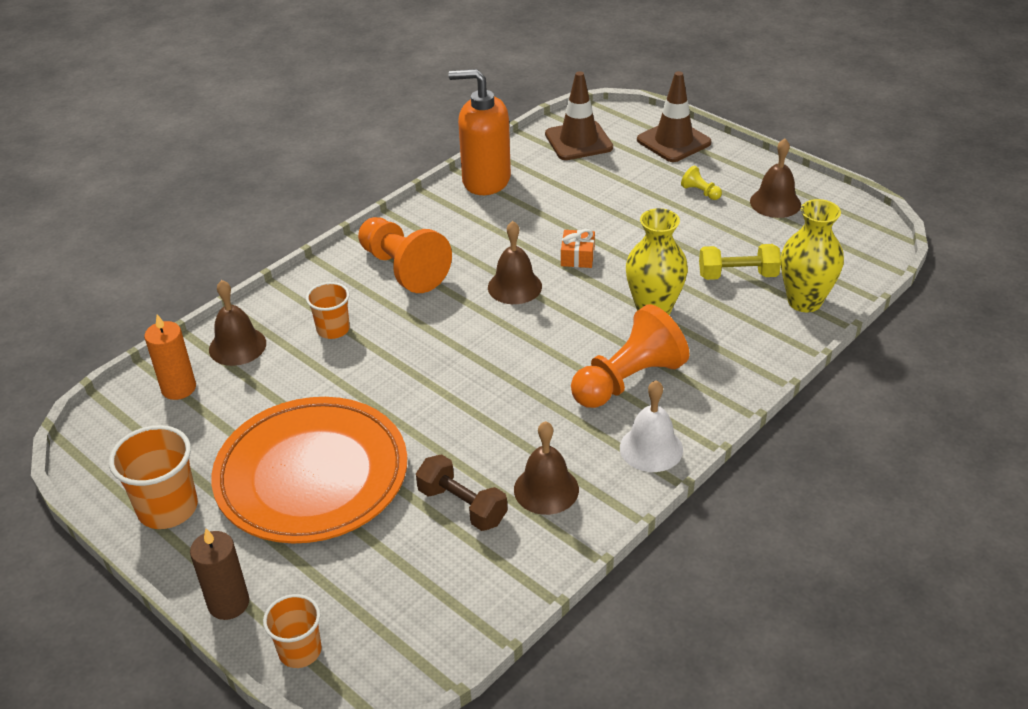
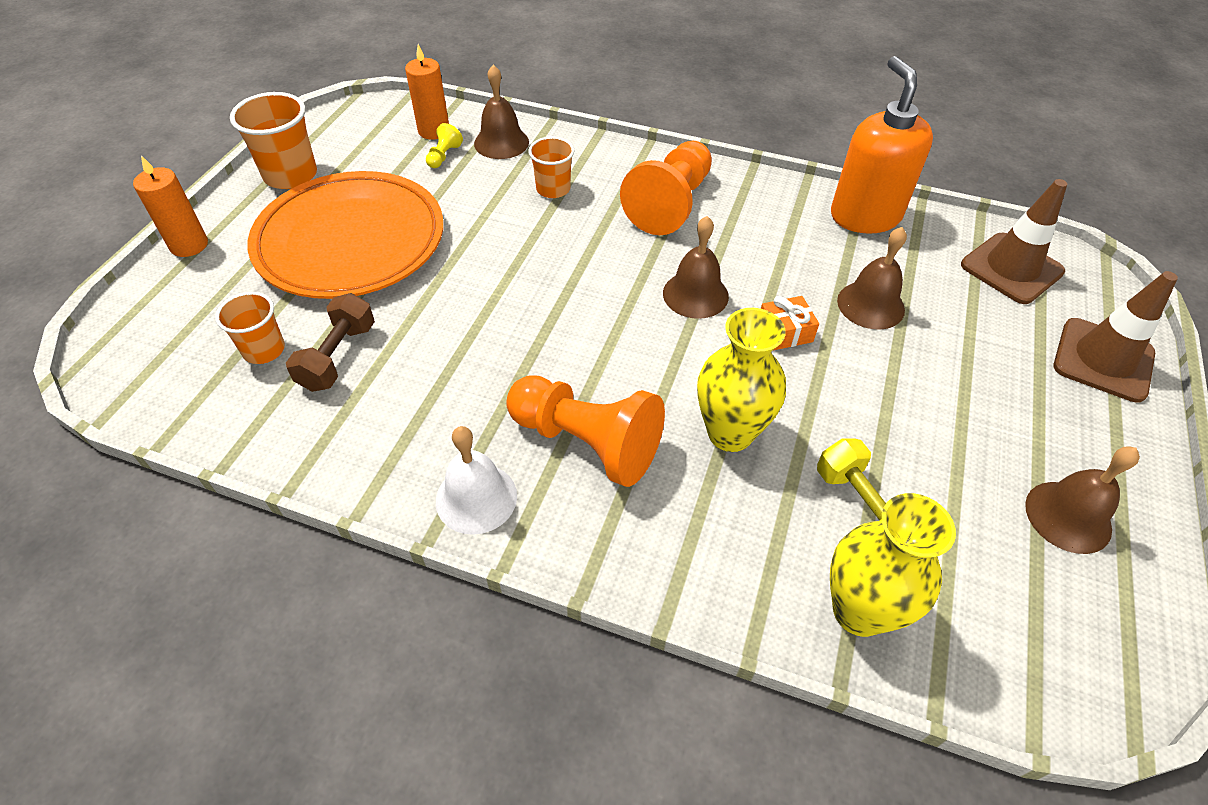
camera: 65 degrees right, 10 degrees up
brown candle [190,529,249,620] -> orange candle [133,156,208,257]
orange cup [263,594,321,668] -> orange cup moved to [215,292,285,364]
brown bell [514,421,579,515] -> brown bell moved to [837,227,907,330]
yellow pawn [681,166,722,200] -> yellow pawn moved to [426,123,463,168]

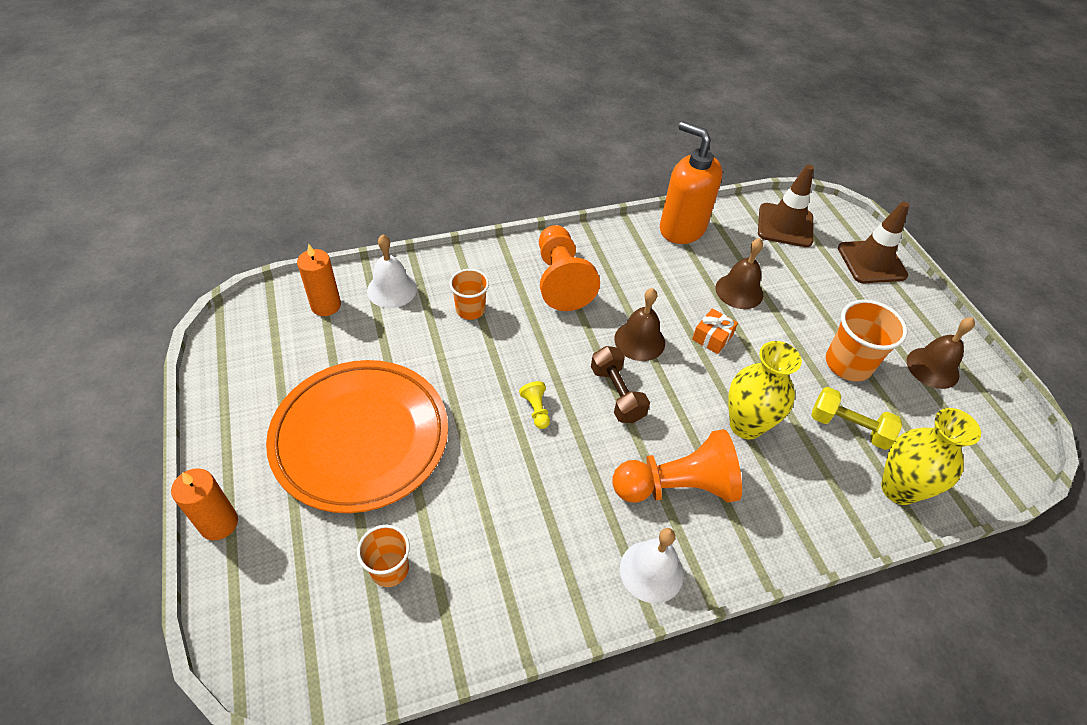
camera: 40 degrees left, 0 degrees up
orange cup [230,92,317,189] -> orange cup moved to [826,299,907,382]
brown dumbbell [286,293,375,392] -> brown dumbbell moved to [591,346,650,423]
yellow pawn [426,123,463,168] -> yellow pawn moved to [519,381,550,429]
brown bell [474,65,529,159] -> white bell [367,234,417,308]

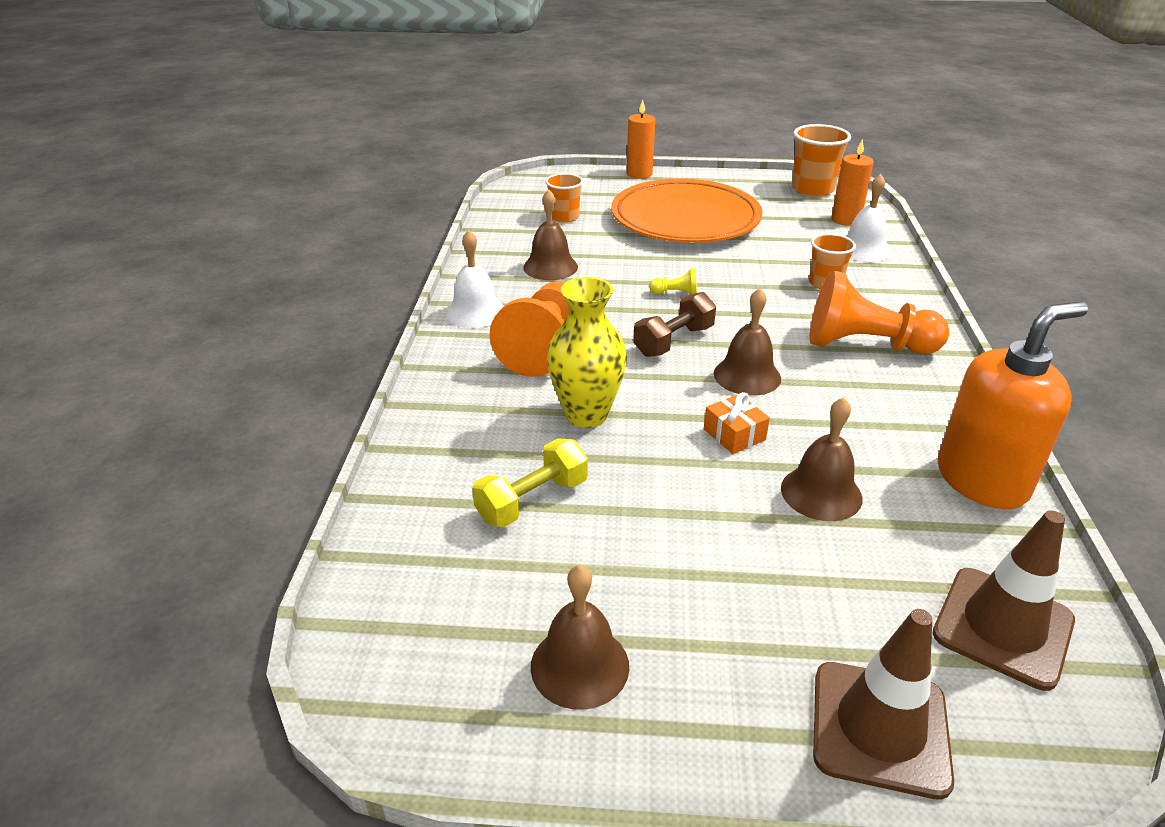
camera: 115 degrees right, 15 degrees down
brown dumbbell [591,346,650,423] -> brown dumbbell turned 45 degrees counterclockwise [633,292,716,357]
orange cup [826,299,907,382] -> orange cup moved to [792,124,851,197]
yellow vase [881,408,981,505] -> none
none -> brown bell [523,189,578,280]

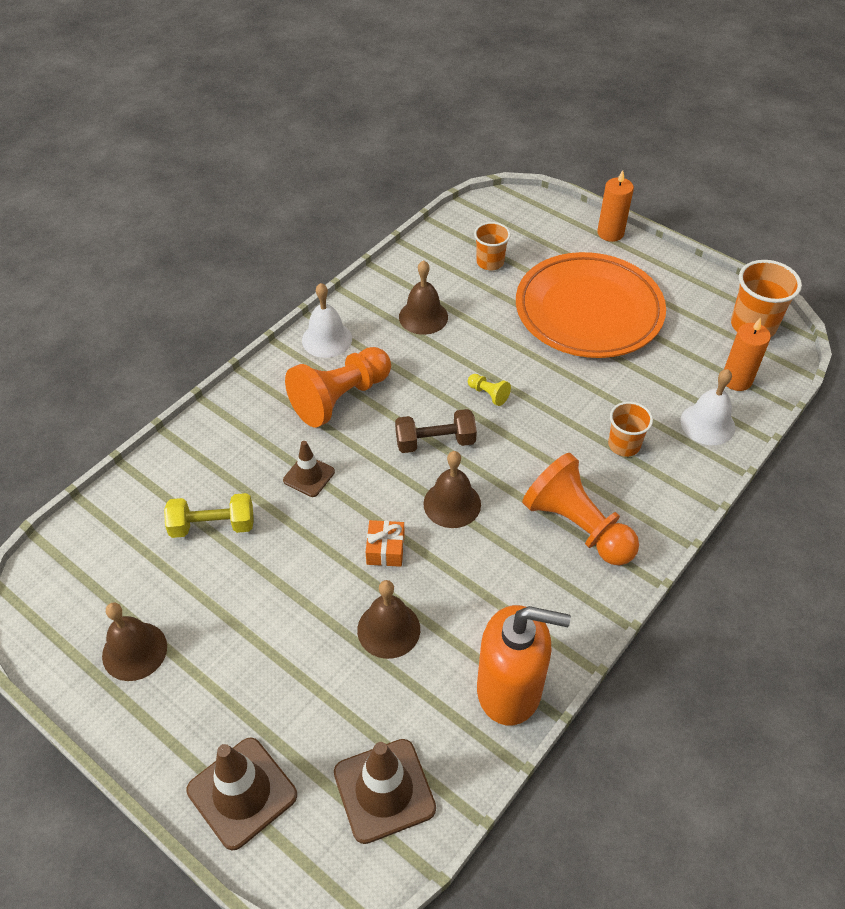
camera: 35 degrees right, 15 degrees up
yellow vase [547,277,627,428] -> brown traffic cone [283,441,335,497]

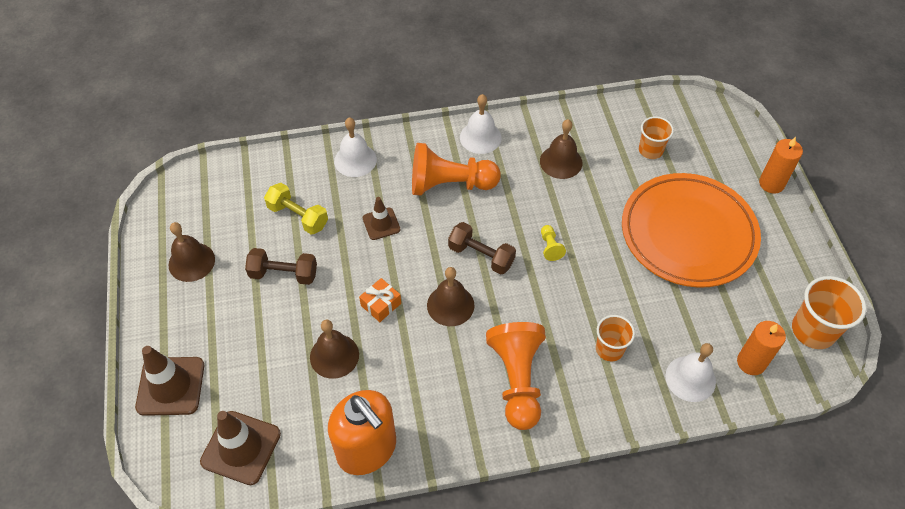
camera: 40 degrees right, 5 degrees up
none -> brown dumbbell [245,248,317,285]
none -> white bell [334,117,377,177]

